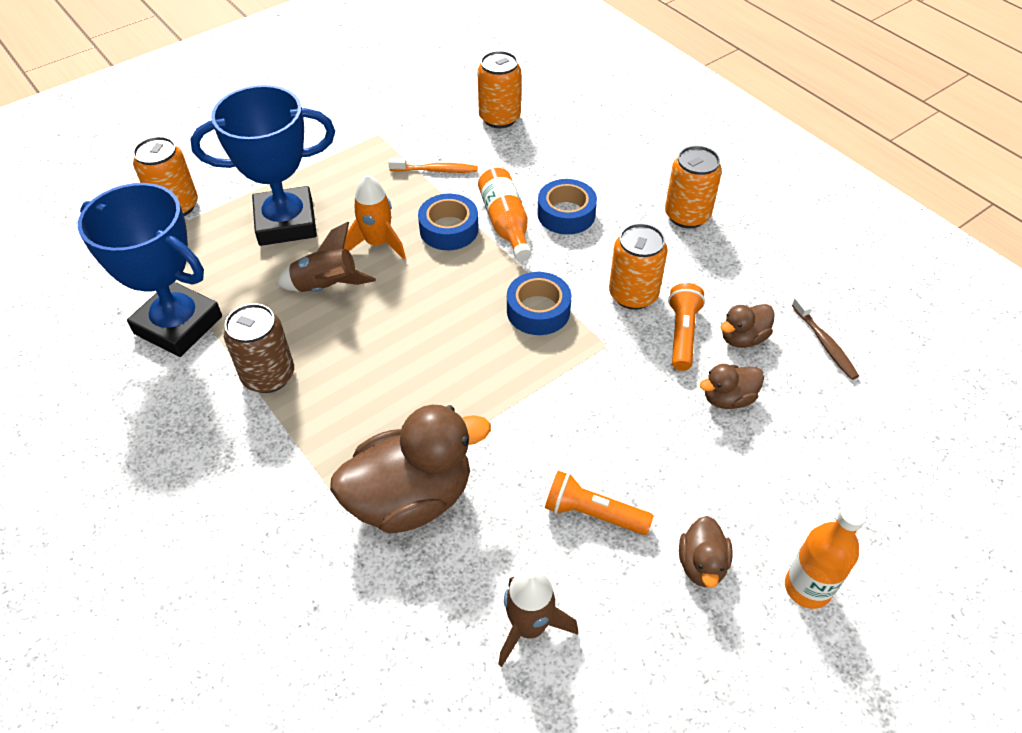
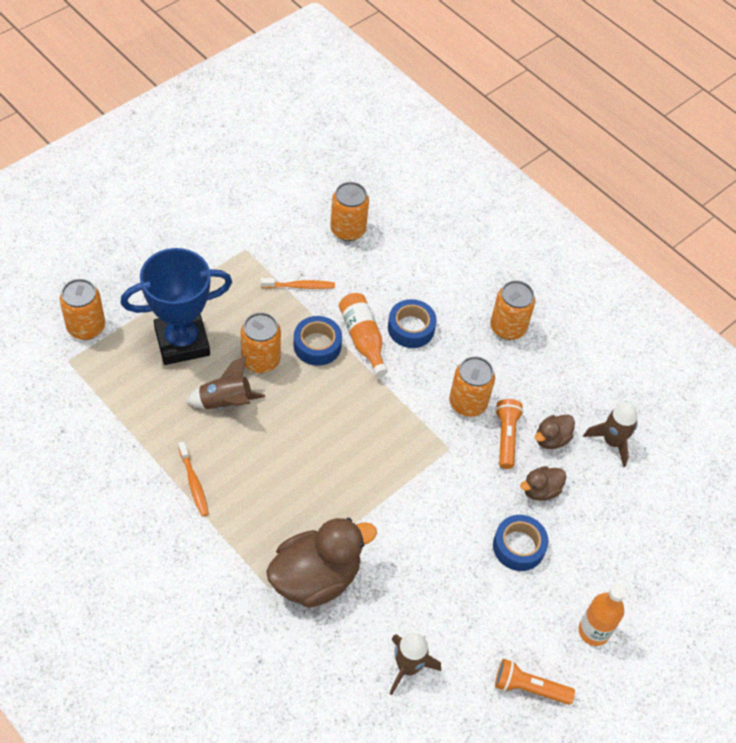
camera: 10 degrees left, 5 degrees up
blue trophy [78,183,222,357] -> none
brown can [224,303,294,393] -> orange toothbrush [178,441,209,517]
orange rocket [344,174,406,259] -> orange can [241,312,281,373]
blue tape [507,272,571,335] -> blue tape moved to [493,515,549,571]
orange flashlight [545,471,653,535] -> orange flashlight moved to [495,659,575,705]
brown duck [679,516,733,588] -> none
brown toothbrush [792,296,859,380] -> brown rocket [583,402,638,467]

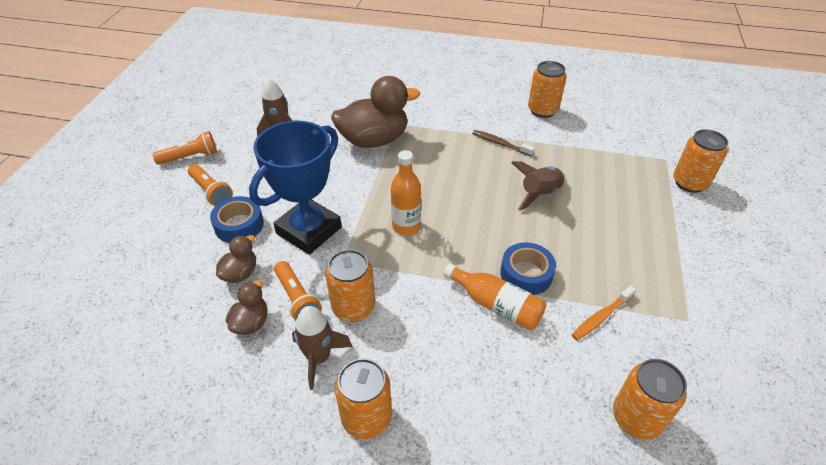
camera: 150 degrees right, 10 degrees down
blue trophy [121,248,232,365] -> blue trophy moved to [249,120,342,255]
orange toothbrush [178,441,209,517] -> brown toothbrush [472,130,535,156]
orange can [241,312,281,373] -> orange can moved to [528,61,567,118]
brown duck [266,518,377,608] -> brown duck turned 135 degrees counterclockwise [331,76,420,148]
blue tape [388,299,437,348] -> none
orange bottle [578,584,626,646] -> orange bottle moved to [391,150,421,235]
brown rocket [583,402,638,467] -> brown rocket moved to [292,306,352,390]
none -> orange flashlight [188,164,233,206]

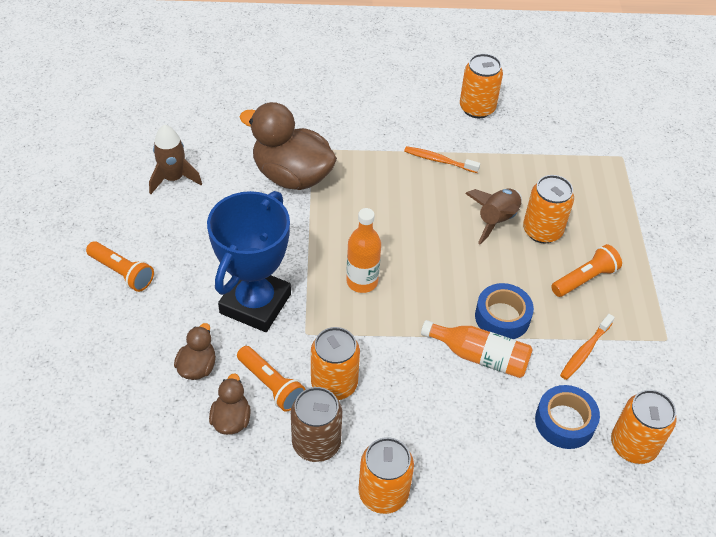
camera: 15 degrees left, 5 degrees up
orange flashlight [153,131,217,165] -> orange flashlight moved to [551,244,622,297]
blue tape [210,196,264,243] -> blue tape moved to [535,385,600,449]
brown rocket [292,306,352,390] -> brown can [291,387,342,462]
brown duck [331,76,420,148] -> brown duck turned 120 degrees counterclockwise [240,102,337,190]
brown toothbrush [472,130,535,156] -> orange toothbrush [404,146,480,173]
orange can [673,129,728,193] -> orange can moved to [523,175,574,244]

